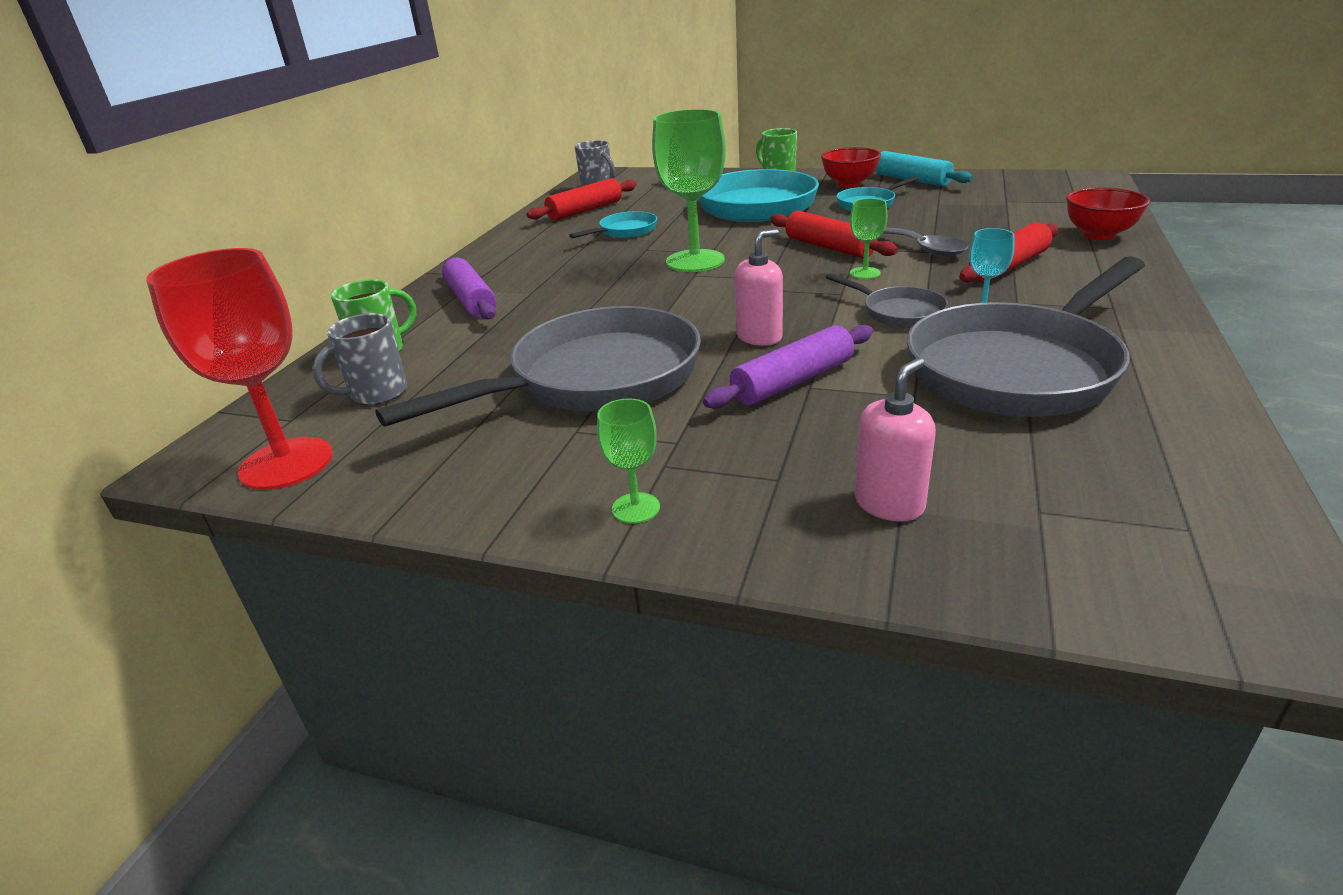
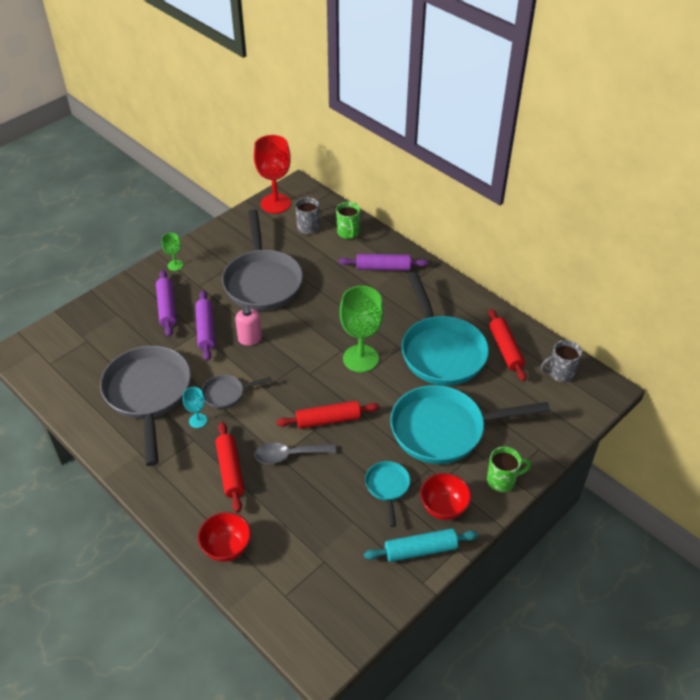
camera: 115 degrees right, 15 degrees up
turquoise pan [569,211,657,238] -> turquoise pan [402,272,489,386], size x2.16
green goblet [850,198,887,279] -> none
pink soap dispenser [855,358,936,521] -> none
none -> purple rolling pin [156,270,176,337]

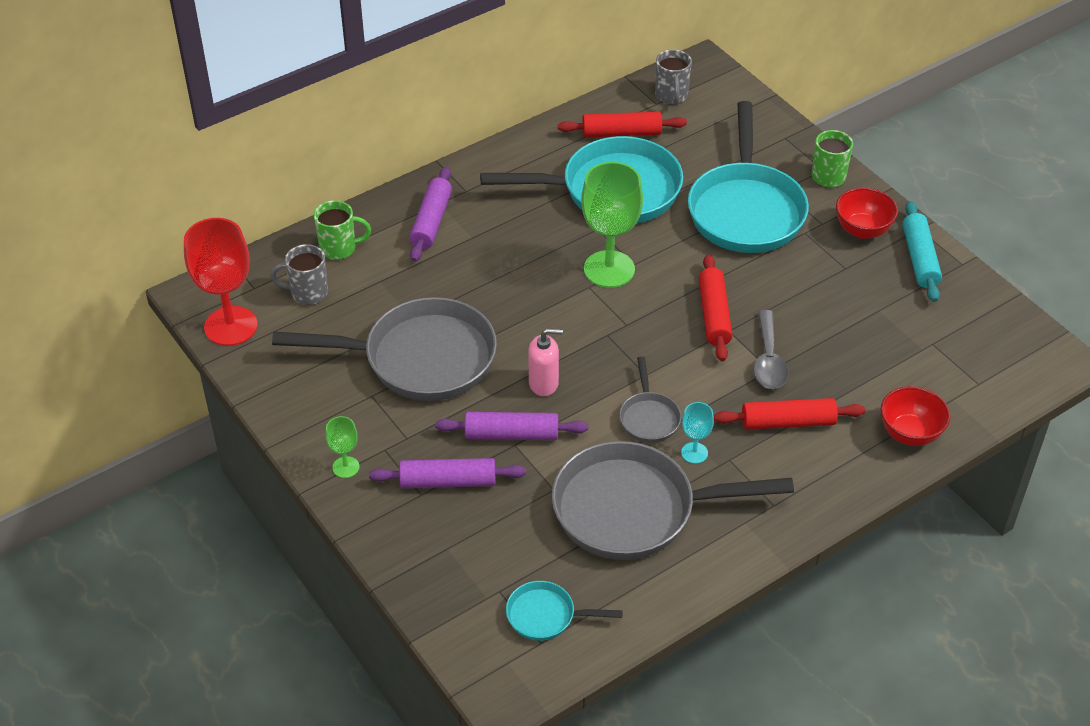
camera: 80 degrees left, 0 degrees up
turquoise pan [365,461,410,527] -> turquoise pan moved to [506,581,623,641]

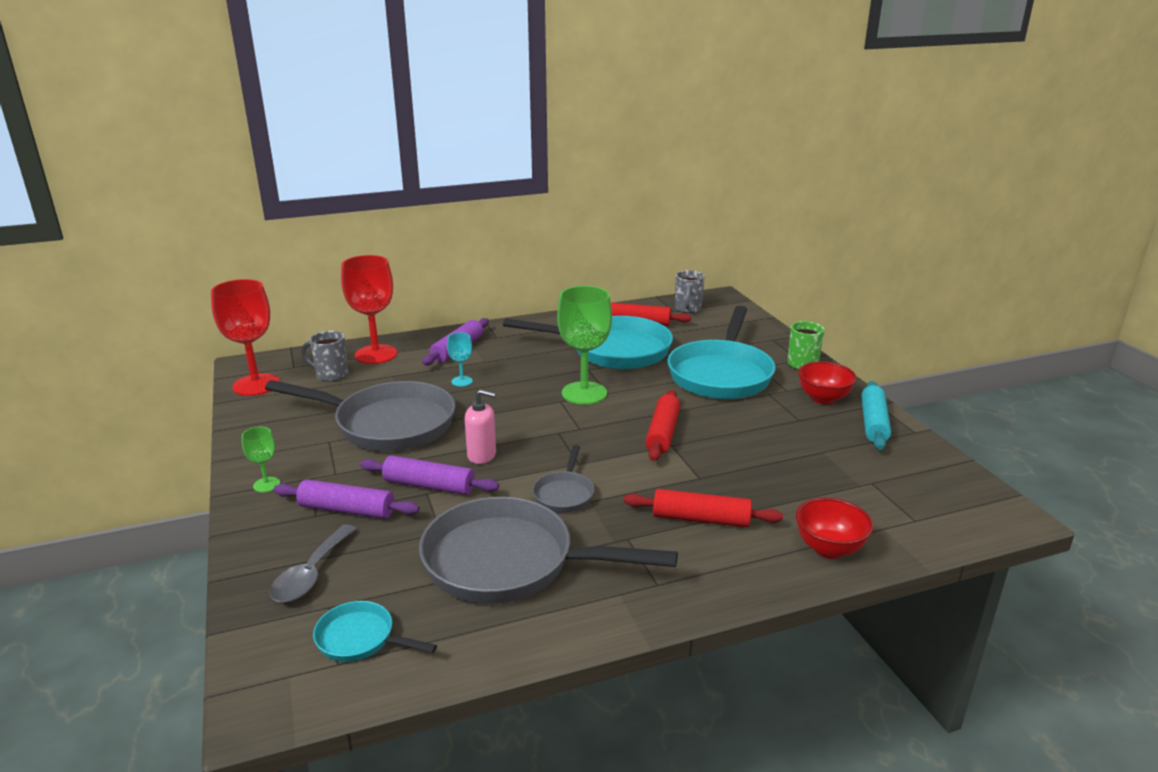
camera: 15 degrees right, 20 degrees down
green mug [314,200,371,260] -> red goblet [341,255,397,364]
turquoise goblet [681,402,714,464] -> turquoise goblet moved to [447,332,473,387]
grey spoon [753,310,789,389] -> grey spoon moved to [270,524,356,603]

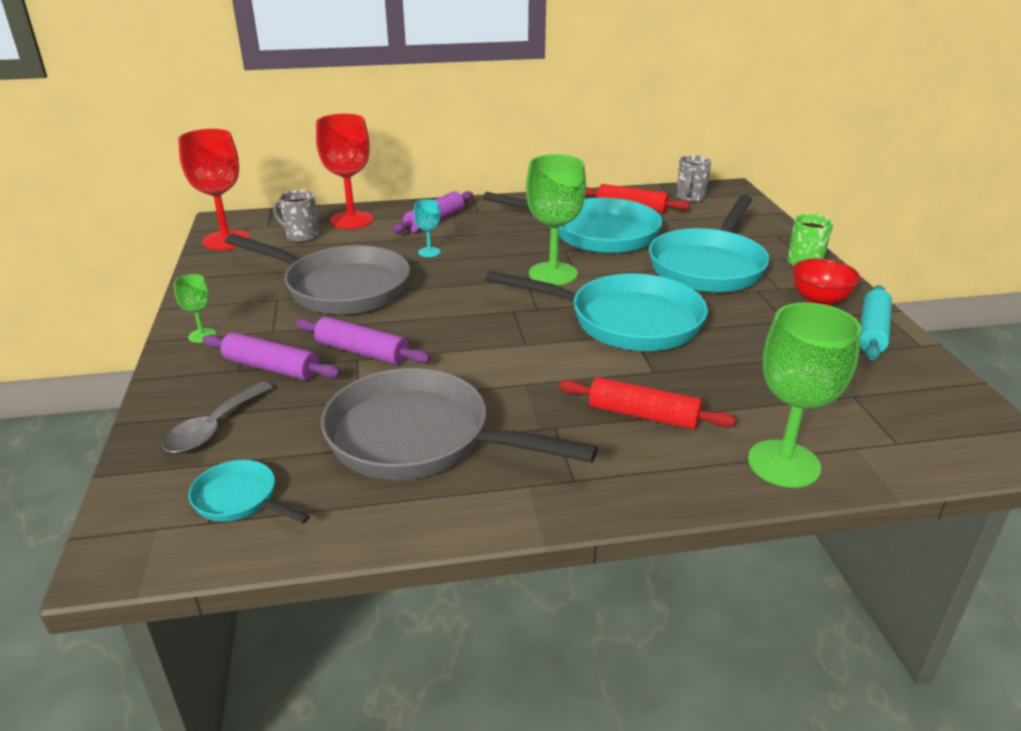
camera: 10 degrees right, 5 degrees up
pink soap dispenser [465,389,496,464] -> none
grey pan [532,445,594,513] -> none
red rolling pin [645,390,680,461] -> turquoise pan [485,270,708,351]
red bowl [796,498,873,559] -> green goblet [748,302,861,488]

